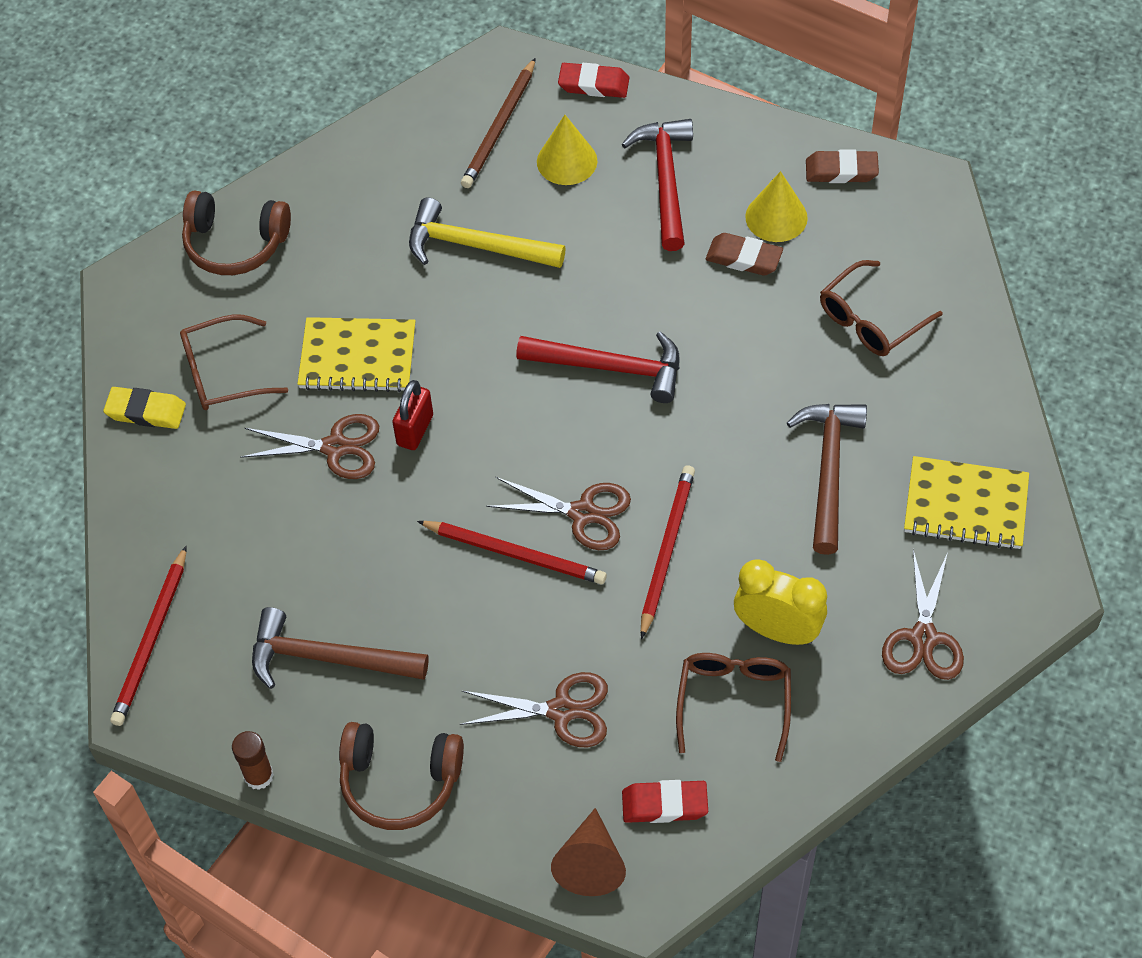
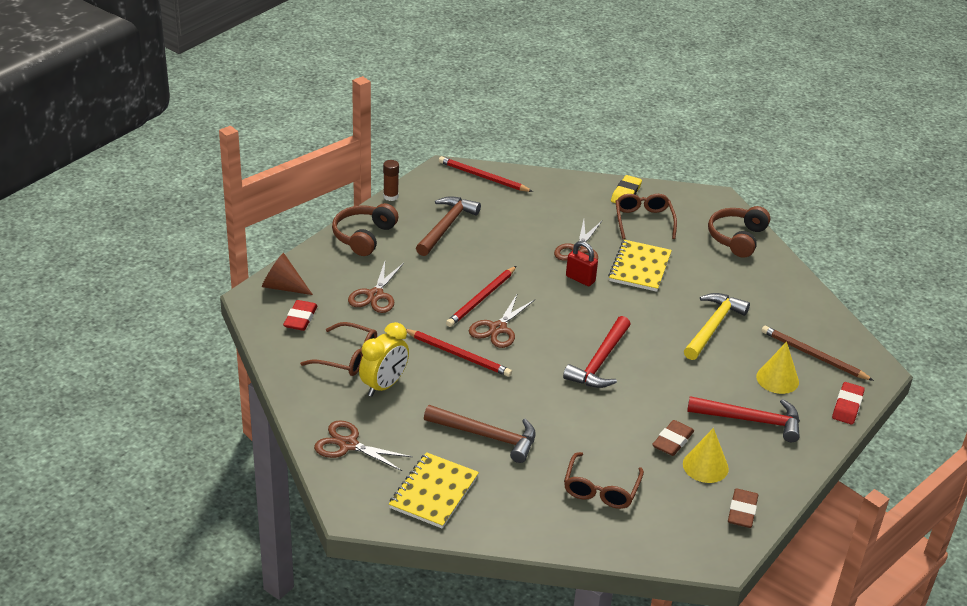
camera: 100 degrees right, 20 degrees down
brown glasses [820,260,943,356] -> brown glasses turned 135 degrees counterclockwise [564,452,644,509]

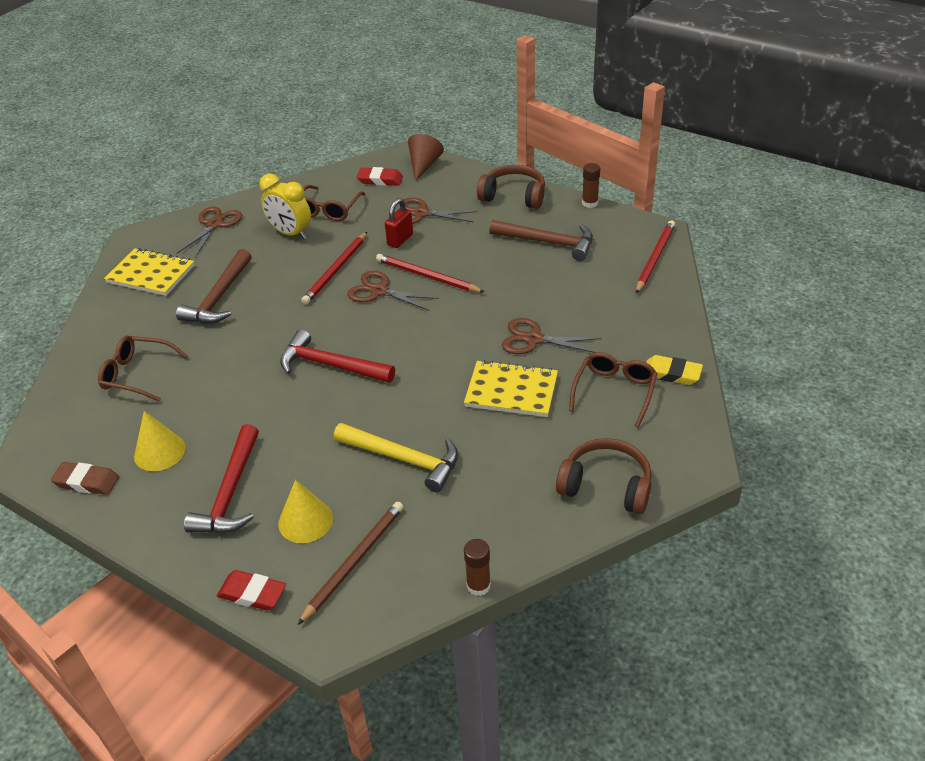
camera: 90 degrees right, 5 degrees up
red padlock [566,241,598,286] -> red padlock moved to [385,198,413,248]
brown glasses [615,194,677,239] -> brown glasses turned 60 degrees counterclockwise [569,352,657,428]
brown eraser [652,420,694,456] -> none
none -> brown glue stick [464,539,491,596]

